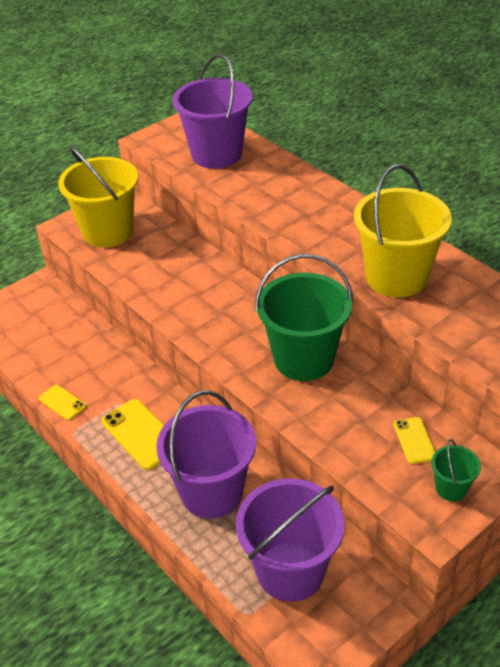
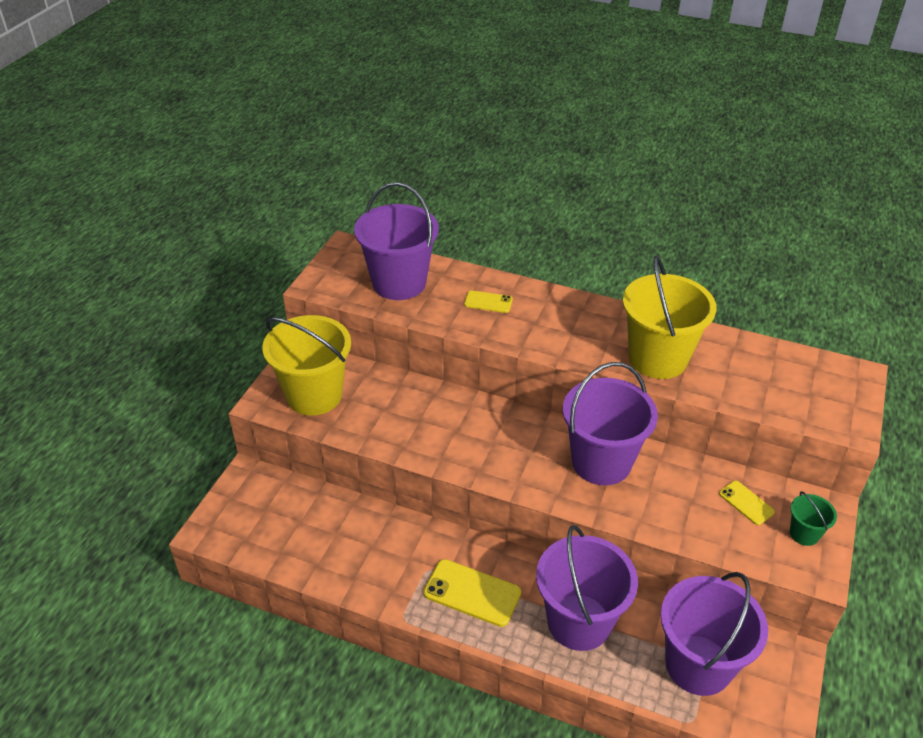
camera: 30 degrees left, 0 degrees up
yellow phone [39,385,86,420] -> yellow phone moved to [464,290,513,313]
green bucket [255,254,353,381] -> purple bucket [563,362,658,485]

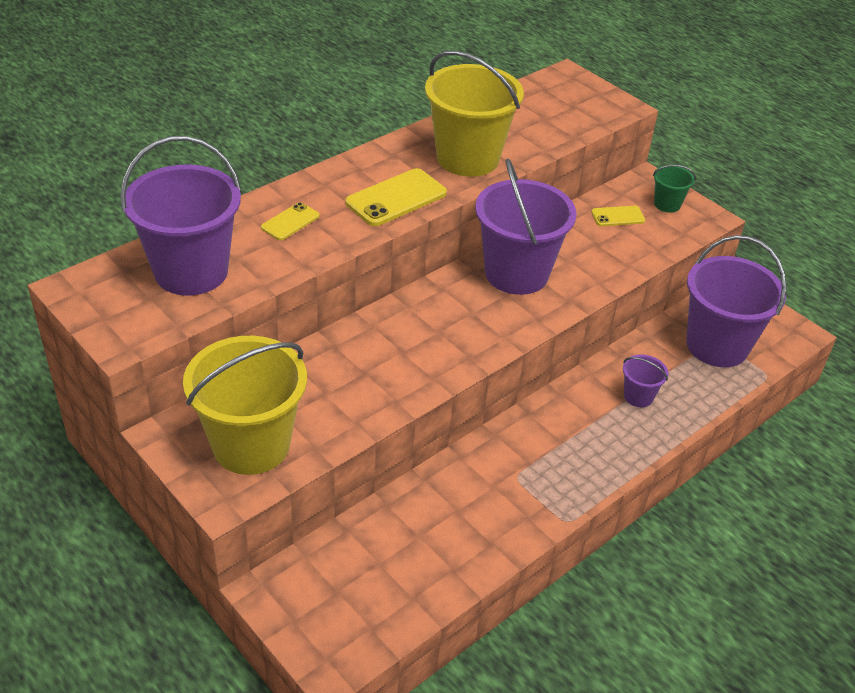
camera: 65 degrees left, 0 degrees up
yellow phone [423,559,521,627] -> yellow phone moved to [345,168,447,226]
purple bucket [536,525,638,651] -> purple bucket [623,354,668,407], size x0.45

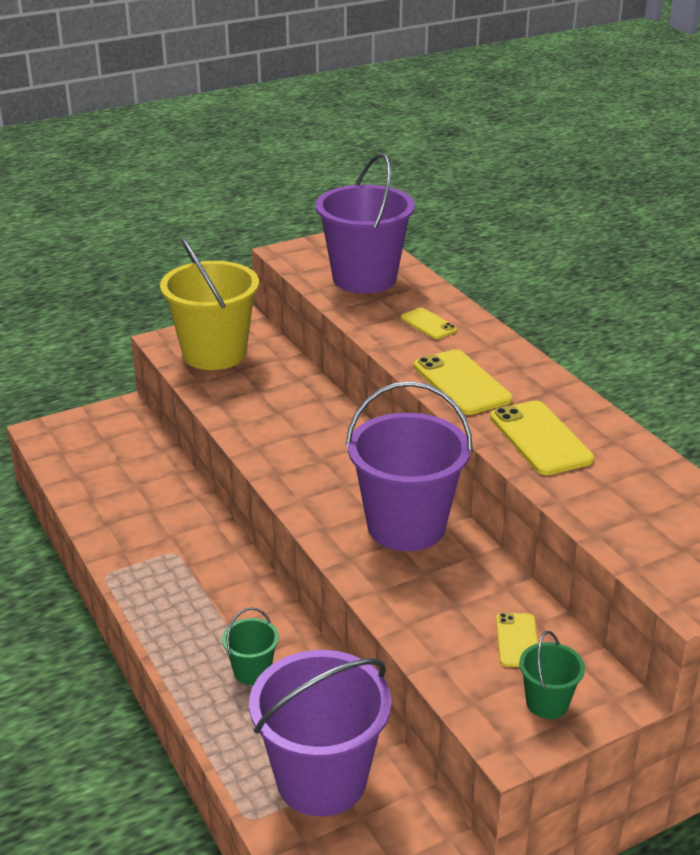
camera: 105 degrees right, 10 degrees down
yellow bucket [425,51,524,177] -> yellow phone [490,400,594,475]
purple bucket [623,354,668,407] -> green bucket [222,607,279,685]

